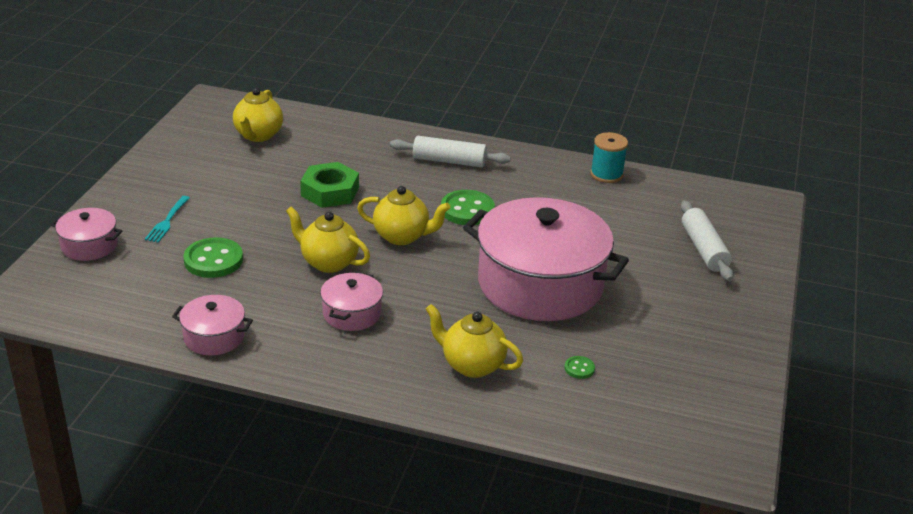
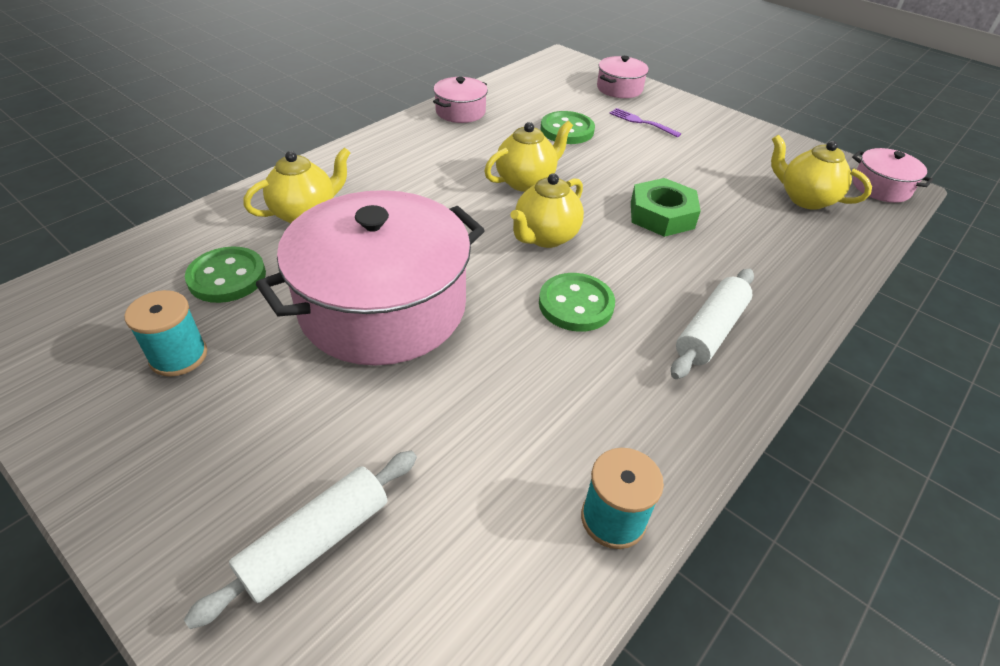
camera: 115 degrees right, 10 degrees up
turquoise fork [145,196,190,243] -> purple fork [609,108,681,137]
pink pot [320,272,383,331] -> pink pot moved to [852,148,933,203]
green button [565,356,595,379] -> green button [185,247,266,303], size x2.12
white rolling pin [681,201,734,281] -> white rolling pin turned 60 degrees counterclockwise [184,451,417,629]
none -> turquoise spool [124,290,207,377]

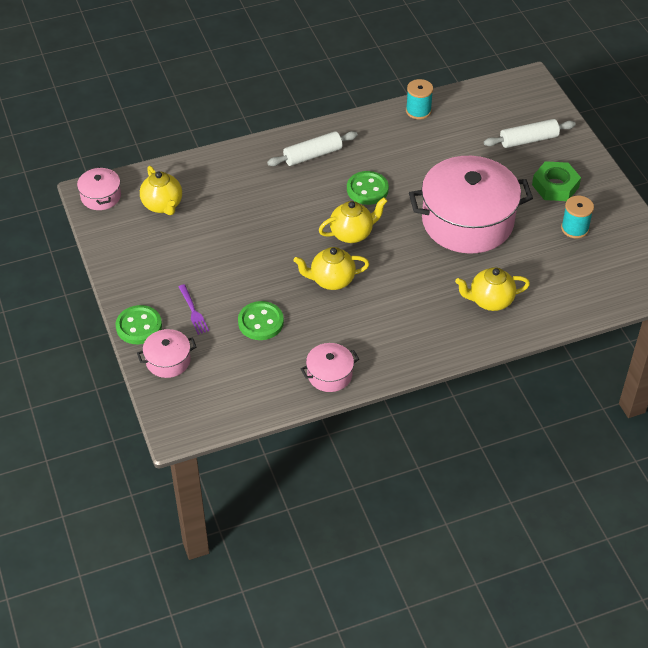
camera: 150 degrees left, 5 degrees up
green button [185,247,266,303] -> green button moved to [115,305,162,344]
green nut [631,178,701,237] -> green nut moved to [532,161,581,201]

